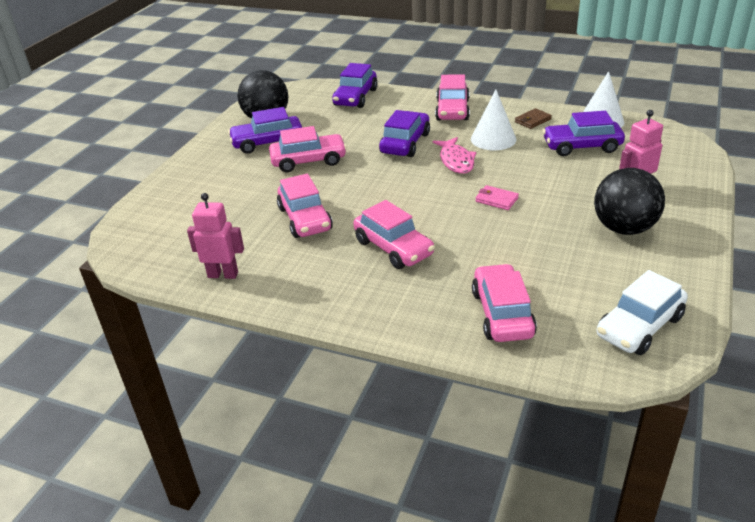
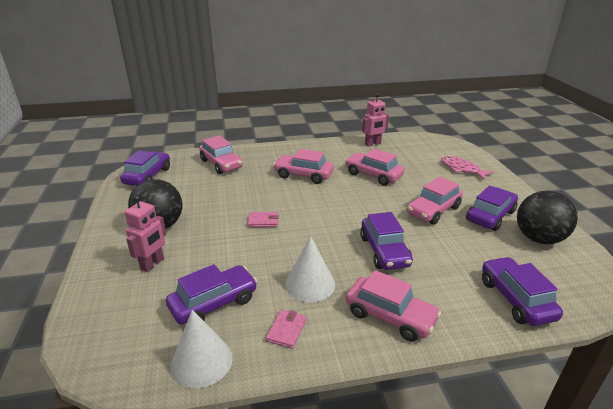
camera: 145 degrees right, 5 degrees down
pink fish [432,137,476,174] -> pink fish moved to [441,156,494,180]
pink car [435,74,470,121] -> pink car turned 150 degrees clockwise [346,270,441,341]
brown wallet [515,108,552,129] -> pink wallet [266,310,306,349]
white car [597,270,688,355] -> purple car [120,150,170,186]

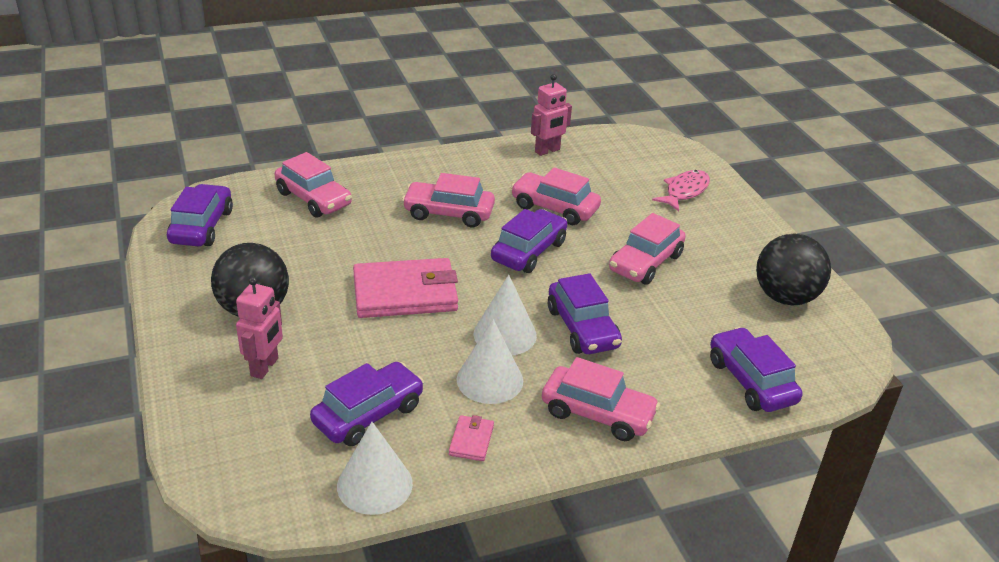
camera: 10 degrees left, 5 degrees up
pink wallet [248,212,279,227] -> pink wallet [353,258,458,318], size x2.31
pink fish [441,156,494,180] -> pink fish turned 90 degrees clockwise [652,170,710,211]
purple car [466,185,518,231] -> purple car moved to [491,209,567,273]
none -> white cone [473,275,537,355]

